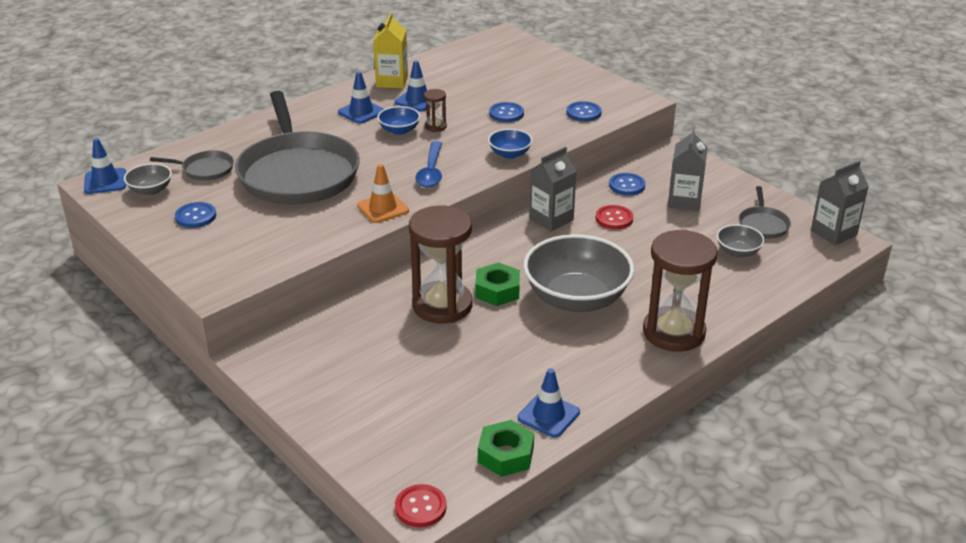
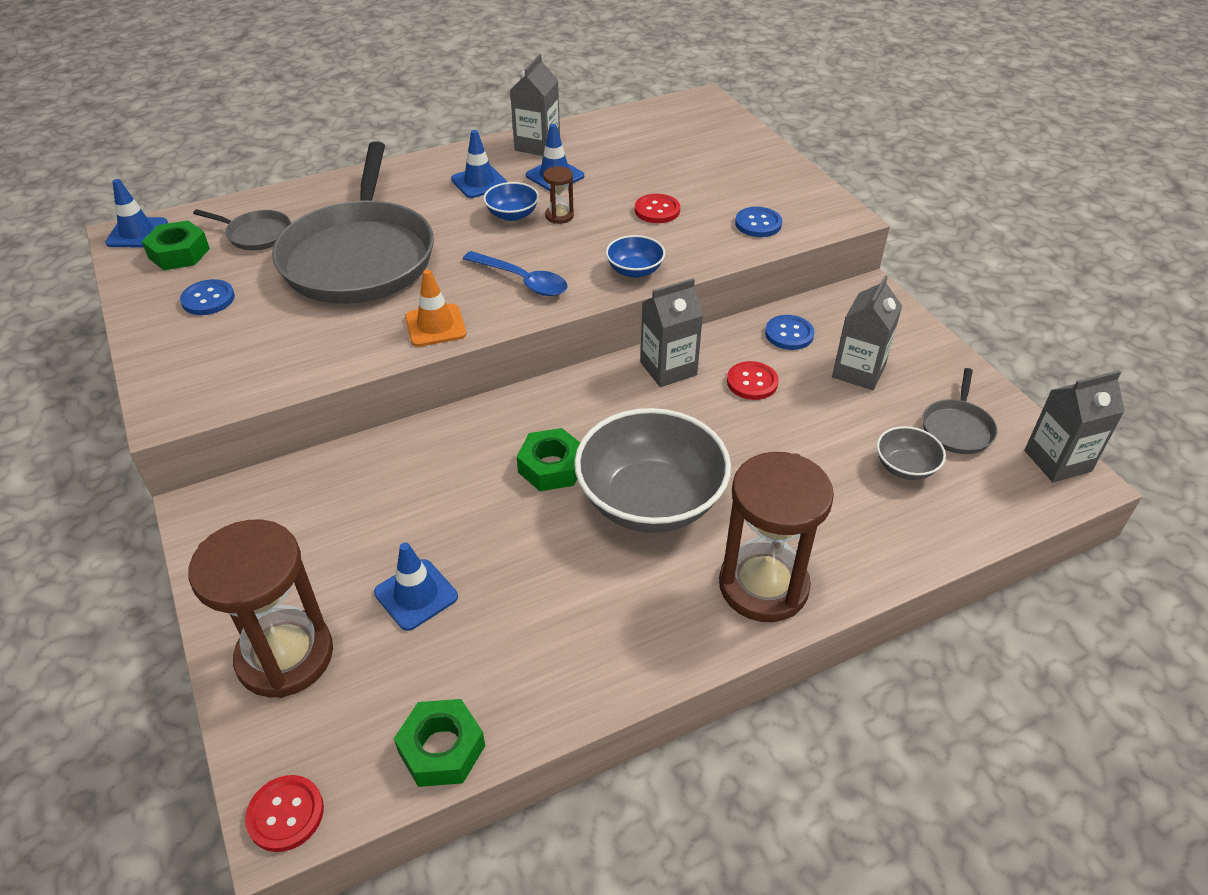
camera: 15 degrees right, 10 degrees up
grey bowl [124,163,172,195] -> green nut [142,220,210,270]
yellow carton [373,12,408,88] -> grey carton [510,54,560,156]
brown hourglass [409,206,473,323] -> brown hourglass moved to [188,520,333,698]
blue spoon [415,141,442,187] -> blue spoon turned 75 degrees counterclockwise [463,251,567,296]
blue button [489,102,524,122] -> red button [635,194,680,223]
blue traffic cone [518,368,580,438] -> blue traffic cone moved to [374,542,458,631]

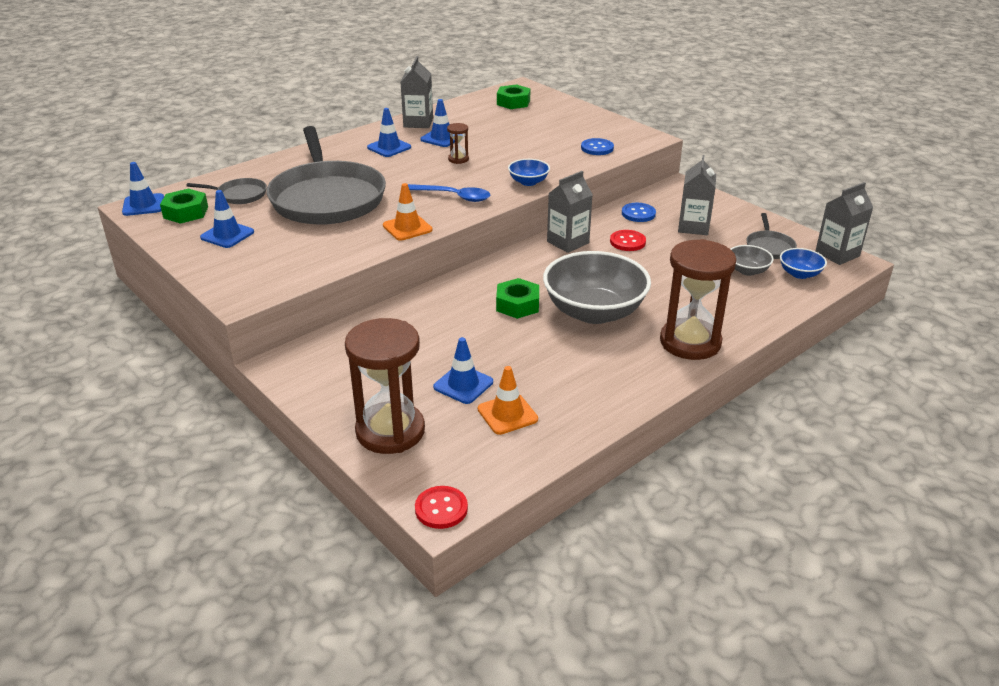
camera: 15 degrees left, 10 degrees down
blue button [180,279,235,315] -> blue traffic cone [200,190,254,248]
green nut [394,699,485,787] -> green nut moved to [497,84,530,109]
blue bowl [483,182,539,221] -> blue bowl moved to [780,248,827,279]
red button [635,194,680,223] -> none
none -> orange traffic cone [478,366,538,435]

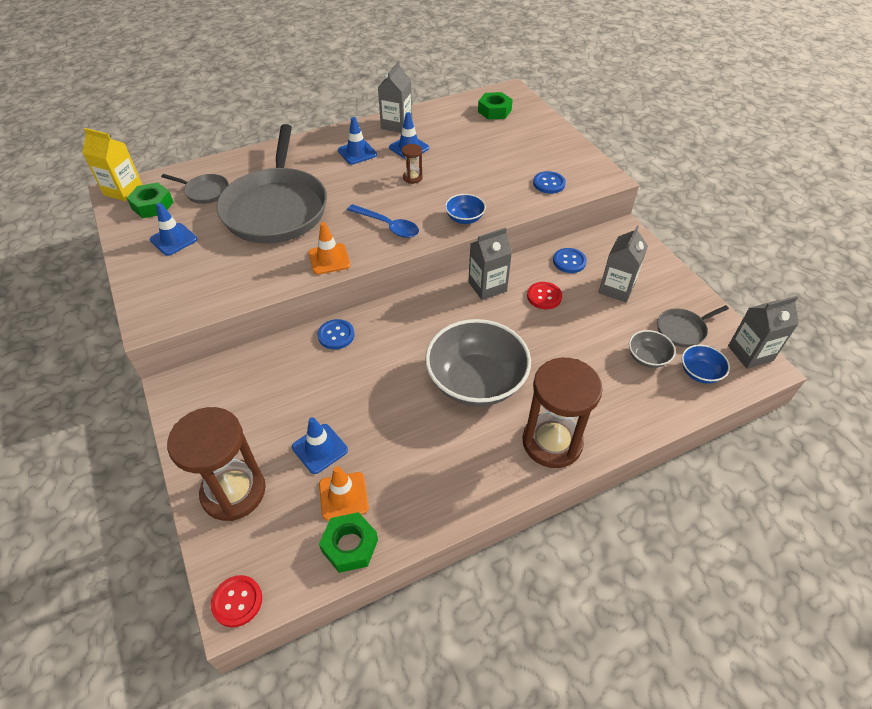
camera: 15 degrees right, 15 degrees up
blue traffic cone [122,162,164,216] -> yellow carton [82,128,142,201]
green nut [496,278,539,319] -> green nut moved to [319,512,378,573]
grey pan [746,213,797,259] -> grey pan turned 45 degrees clockwise [657,305,729,347]
none -> blue button [317,319,355,349]

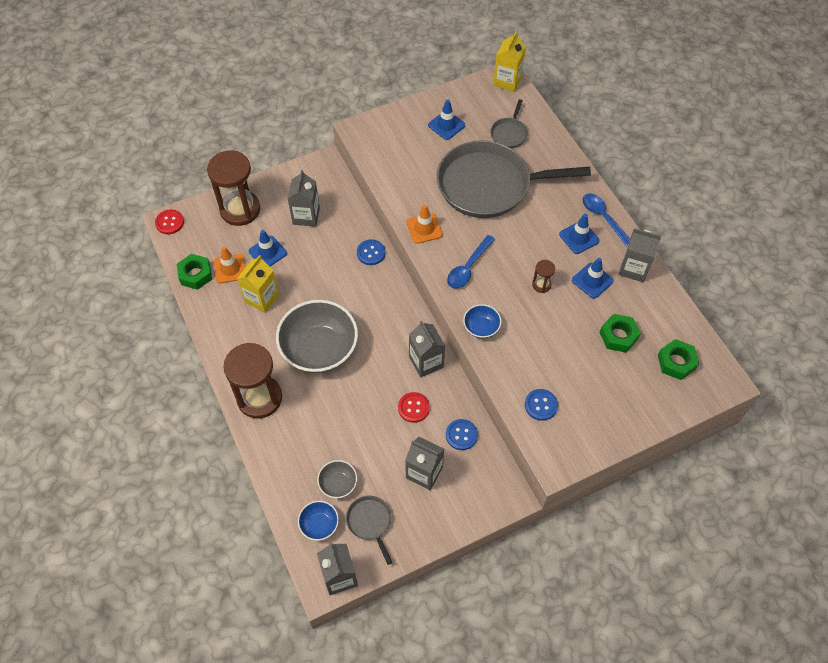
camera: 90 degrees right, 10 degrees up
green nut [127,183,173,218] -> green nut moved to [599,314,641,353]
none -> yellow carton [237,255,279,313]
none -> grey carton [288,170,320,227]
none -> blue spoon [583,194,630,247]

